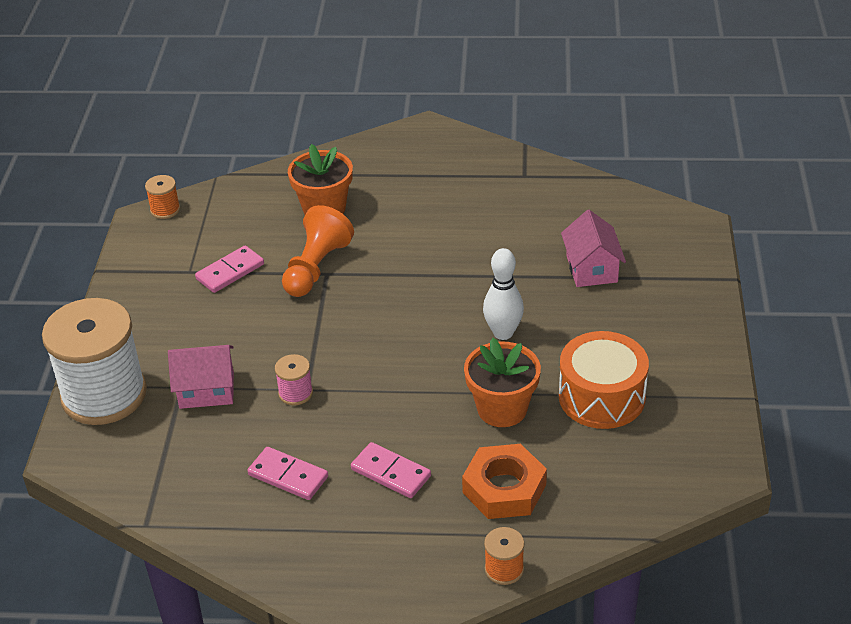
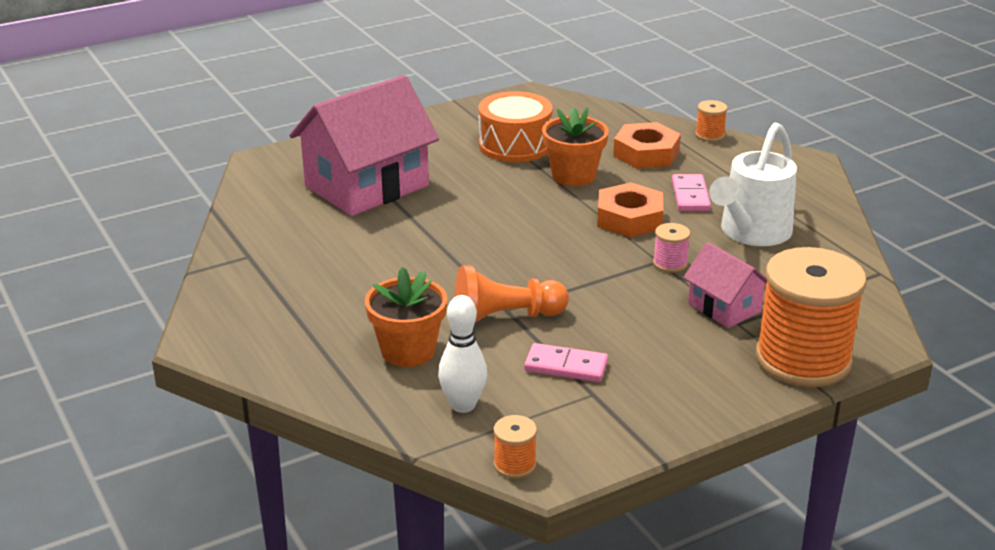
camera: 125 degrees left, 10 degrees down
white spool [42,298,147,425] -> orange spool [756,247,867,387]
pink domino [247,447,328,500] -> white watering can [709,123,797,246]
white bowling pin [483,248,524,340] -> white bowling pin moved to [438,295,487,413]
pink house [561,210,626,287] -> pink house [289,75,439,216], size x1.97
none -> orange nut [597,183,663,237]

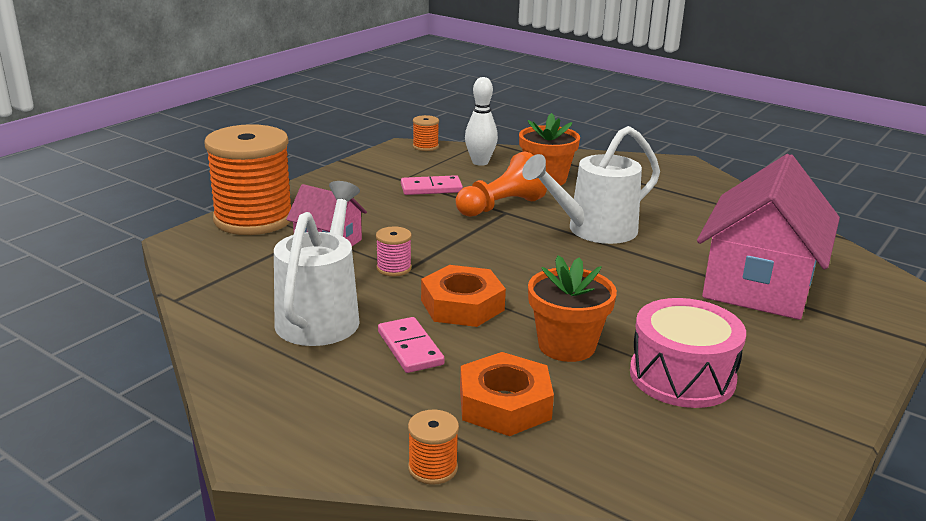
camera: 155 degrees right, 5 degrees down
orange drum [479,91,553,162] -> pink drum [630,298,746,408]
none -> white watering can [522,126,660,244]

